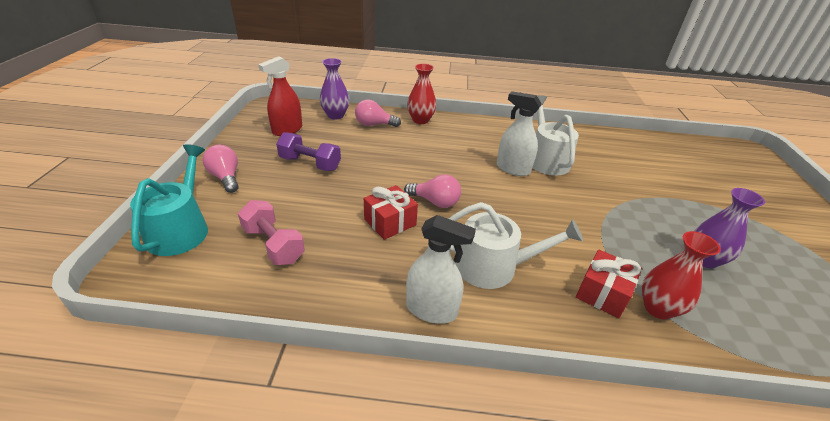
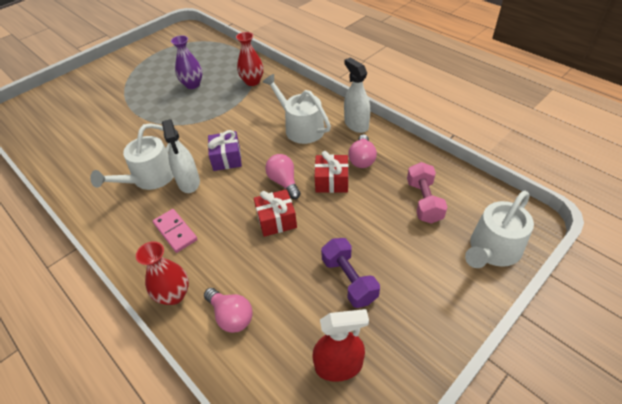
camera: 135 degrees left, 10 degrees up
turquoise watering can [130,144,208,256] -> white watering can [465,191,534,268]
pink light bulb [203,145,239,193] -> pink light bulb moved to [348,134,377,168]
purple vase [320,58,350,119] -> none
red gift [576,250,642,318] -> red gift moved to [254,189,297,237]
none -> pink domino [153,209,197,253]
none -> purple gift [208,130,242,171]

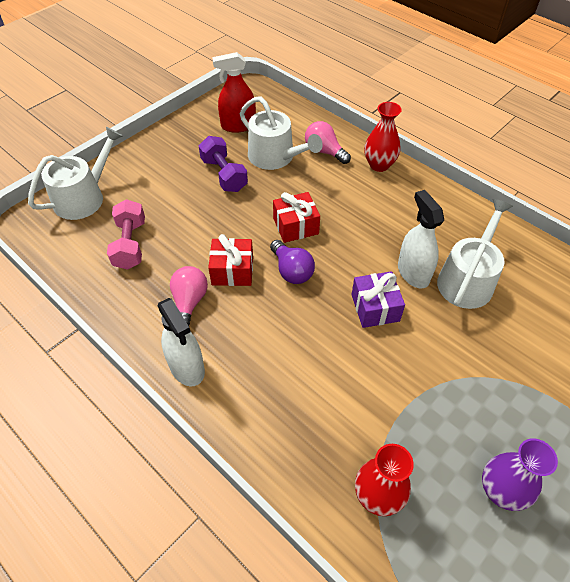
camera: 175 degrees right, 5 degrees up
pink domino [153,209,197,253] -> none
white watering can [263,74,331,144] -> white watering can moved to [240,96,323,170]
pink light bulb [265,154,301,199] -> purple light bulb [270,240,315,284]

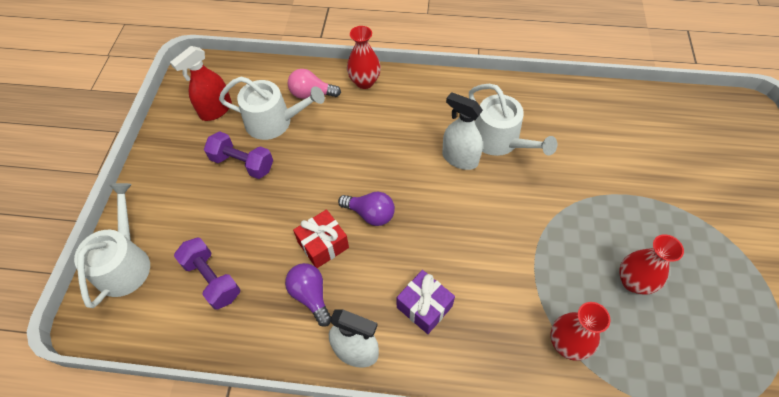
camera: 35 degrees left, 5 degrees up
pink dumbbell [107,199,145,270] -> purple dumbbell [174,237,240,310]
pink light bulb [170,266,208,326] -> purple light bulb [285,263,331,327]
red gift [273,192,320,243] -> none
purple gift [351,271,405,328] -> purple gift moved to [397,270,455,334]
white watering can [437,199,513,309] -> white watering can turned 150 degrees clockwise [469,84,557,156]
purple vase [482,438,558,511] -> red vase [619,234,684,294]

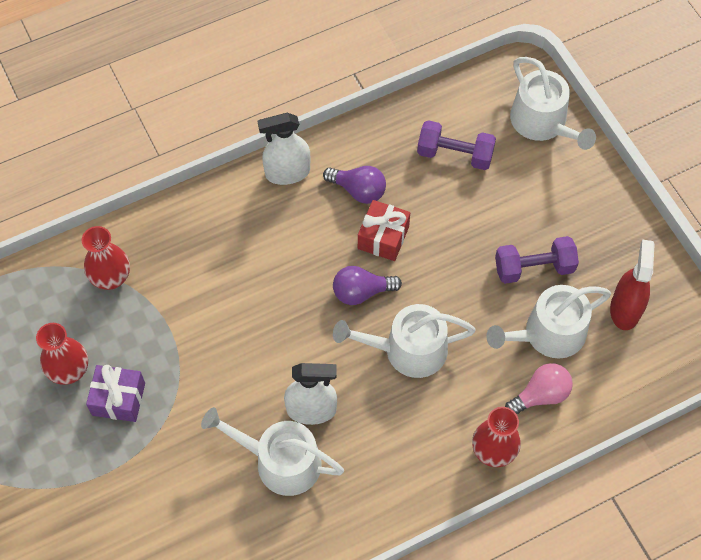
camera: 145 degrees right, 5 degrees up
purple gift [397,270,455,334] -> purple gift moved to [86,365,145,422]
none -> white watering can [333,304,476,378]

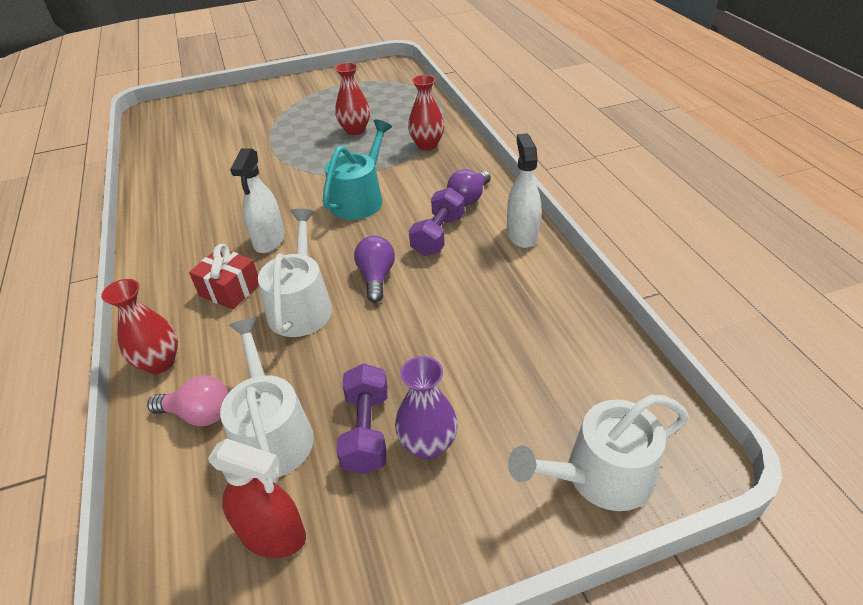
camera: 100 degrees right, 20 degrees down
purple gift [86,365,145,422] -> none
white watering can [201,407,344,496] -> none
purple light bulb [323,166,386,204] -> purple light bulb moved to [447,169,491,206]
red gift [358,200,410,261] -> red gift moved to [189,244,259,310]
purple dumbbell [417,120,496,170] -> purple dumbbell moved to [409,187,465,256]
pink light bulb [505,363,573,414] -> pink light bulb turned 60 degrees counterclockwise [147,375,229,426]
none -> turquoise watering can [323,120,392,220]
none -> purple vase [395,356,458,460]

